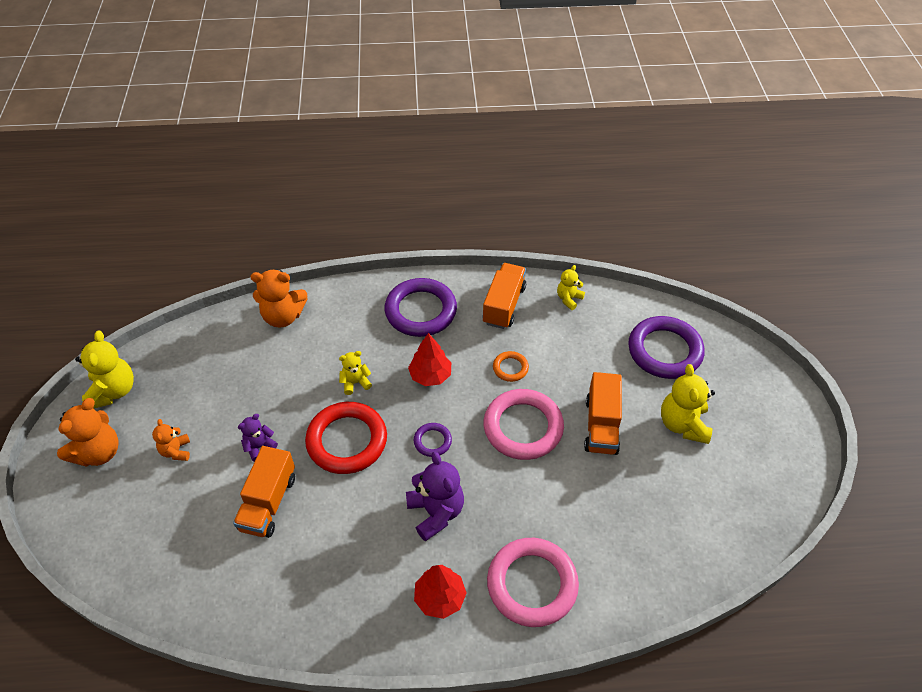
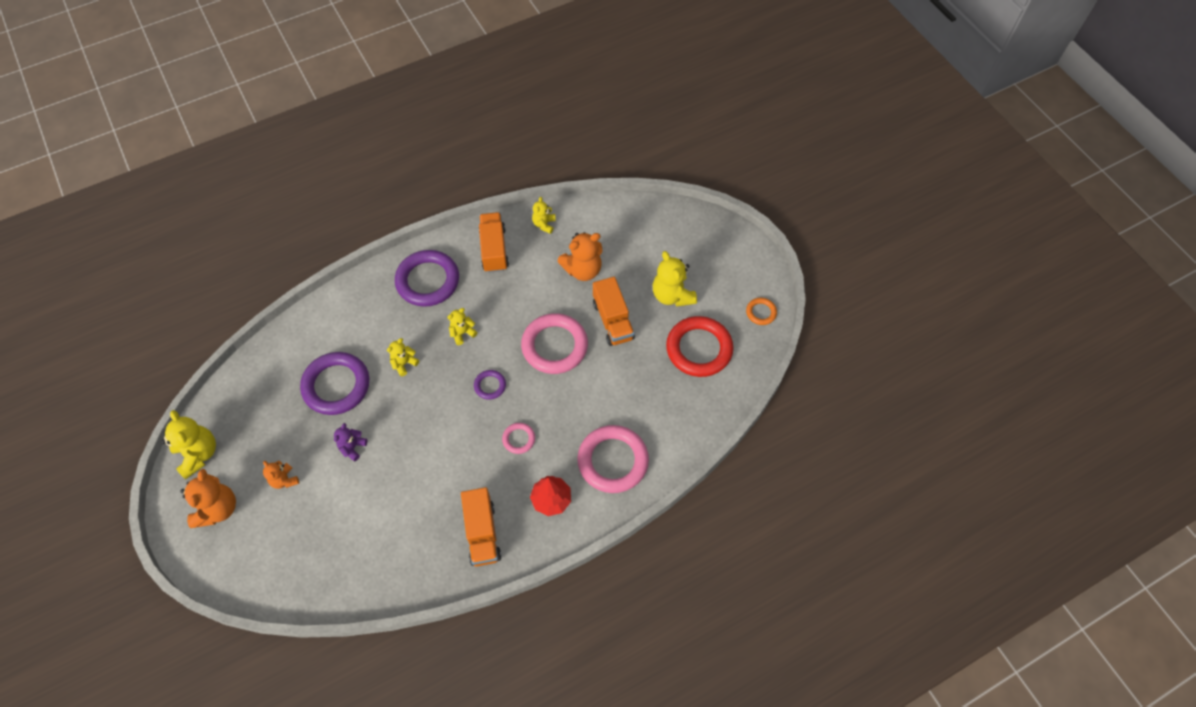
camera: 25 degrees left, 10 degrees up
orange truck [233,446,295,538] -> orange truck moved to [461,487,502,566]
orange teddy bear [251,269,308,327] -> orange teddy bear moved to [558,232,602,281]
red ring [305,402,387,474] -> red ring moved to [666,316,733,377]
purple teddy bear [406,452,464,541] -> pink ring [502,423,535,454]
red tree [408,333,451,386] -> yellow teddy bear [447,308,477,345]
orange ring [493,351,529,382] -> orange ring moved to [746,298,777,325]
purple ring [628,316,704,379] -> purple ring moved to [300,352,369,415]

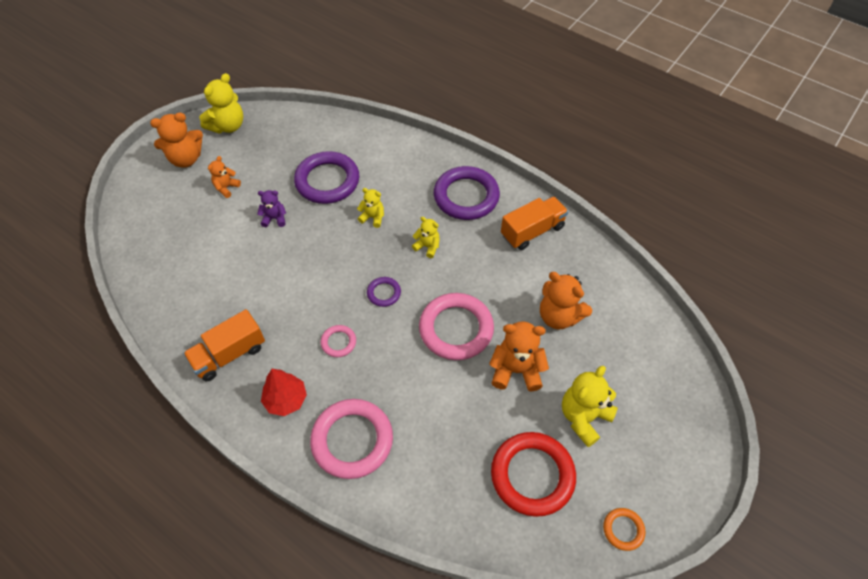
camera: 65 degrees right, 5 degrees down
yellow teddy bear [532,197,556,234] -> none
orange truck [593,277,635,346] -> orange teddy bear [489,321,549,391]

